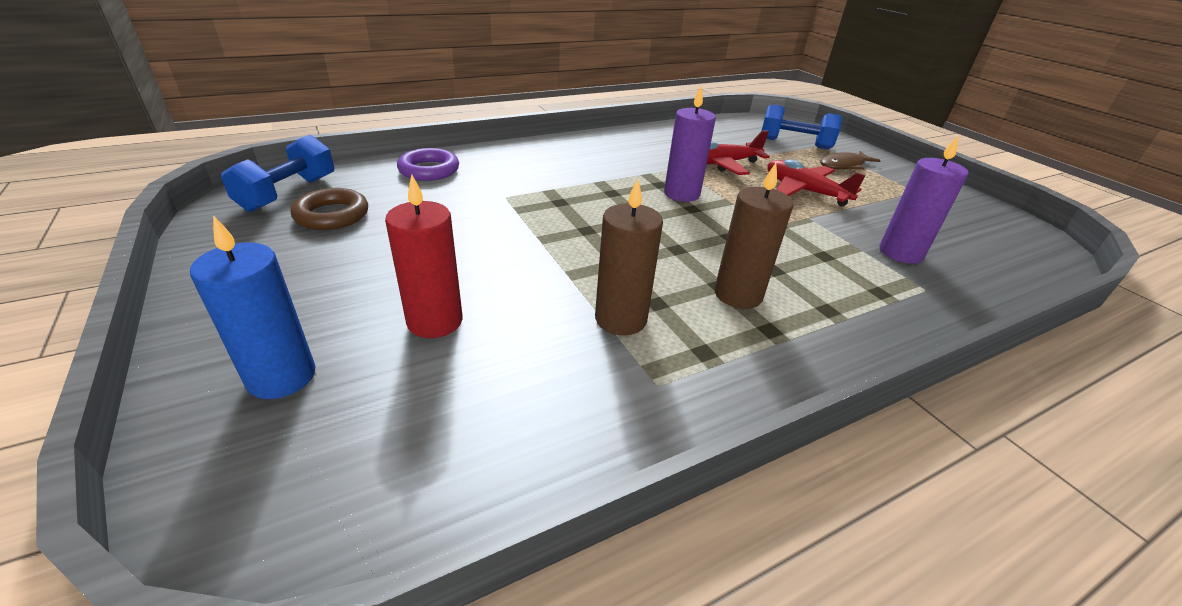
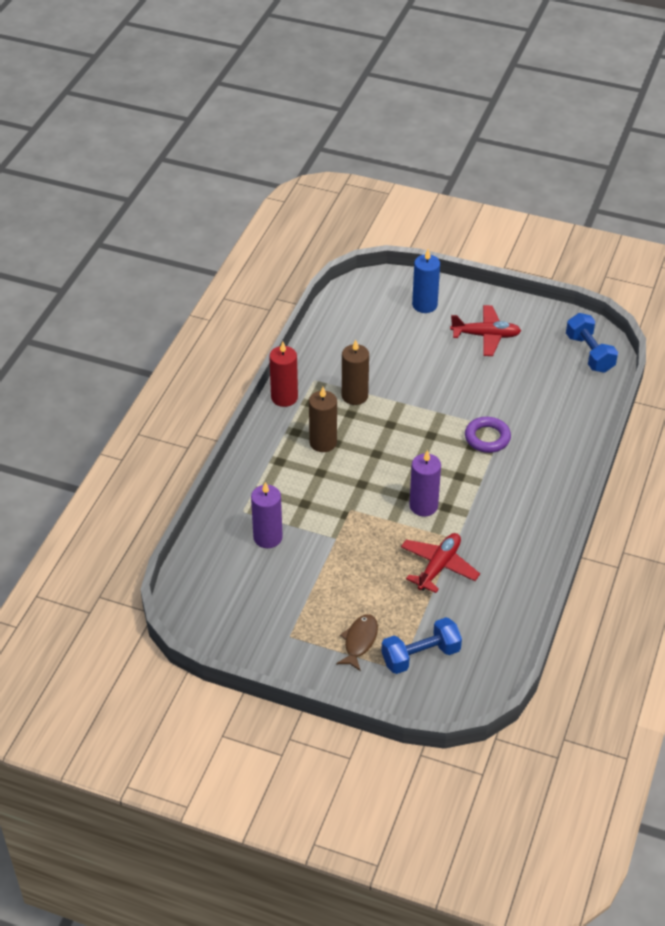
camera: 140 degrees right, 10 degrees up
brown ring [291,188,368,230] -> none
red candle [385,174,463,338] -> red candle moved to [269,342,298,407]
purple ring [397,148,459,181] -> purple ring moved to [465,417,511,453]
red plane [767,159,866,206] -> red plane moved to [450,305,521,356]

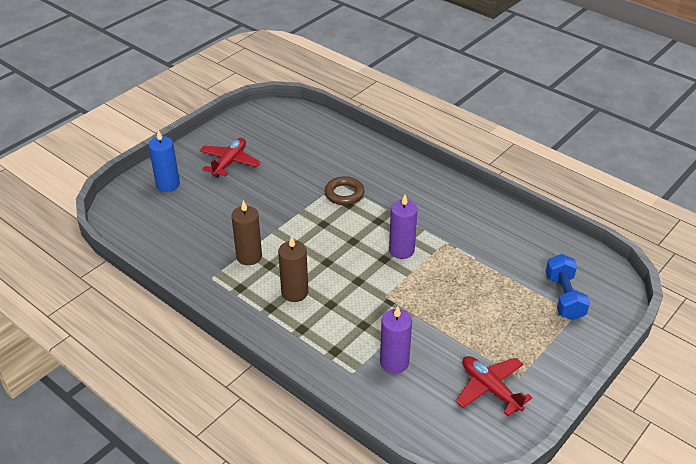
camera: 70 degrees left, 5 degrees down
red candle [269,342,298,407] -> none
brown fish [336,614,378,671] -> none
red plane [401,533,480,593] -> red plane moved to [456,356,533,416]
purple ring [465,417,511,453] -> brown ring [324,176,365,205]
blue dumbbell [566,313,618,373] -> none

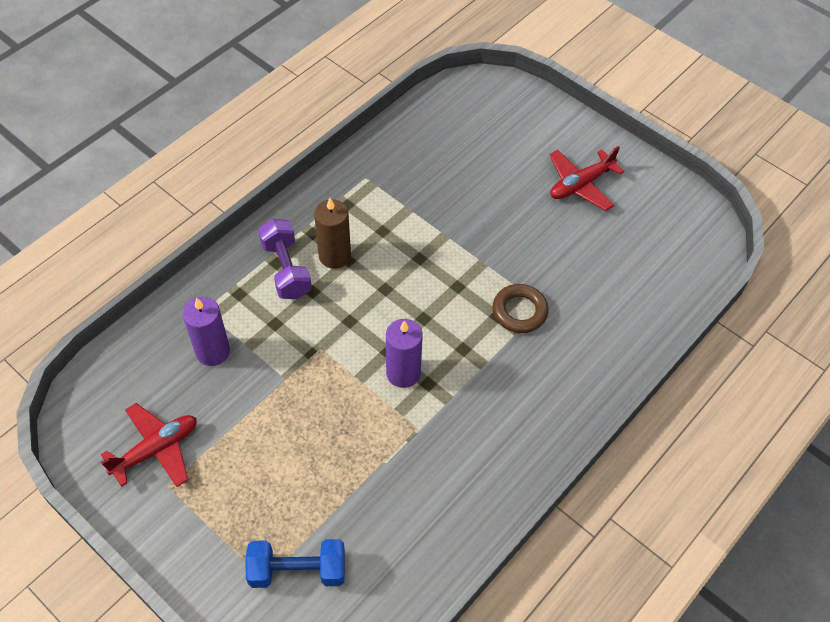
camera: 90 degrees right, 15 degrees up
blue candle [148,130,180,192] -> none
red plane [200,138,261,178] -> red plane turned 120 degrees clockwise [550,146,624,211]
brown candle [231,200,262,265] -> none
none -> purple dumbbell [258,219,312,299]

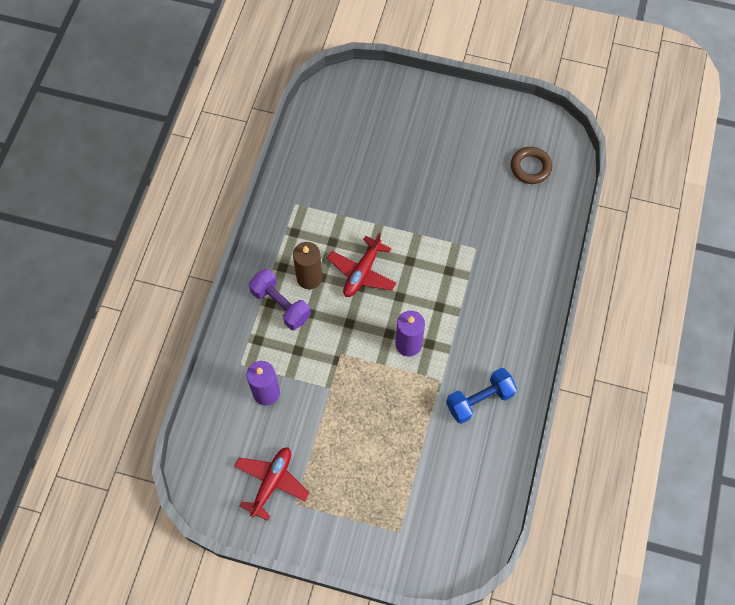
camera: 25 degrees left, 10 degrees up
blue dumbbell [246,539,345,588] -> blue dumbbell moved to [446,368,517,424]
brown ring [492,284,549,333] -> brown ring moved to [511,147,552,184]
red plane [550,146,624,211] -> red plane moved to [327,232,397,297]

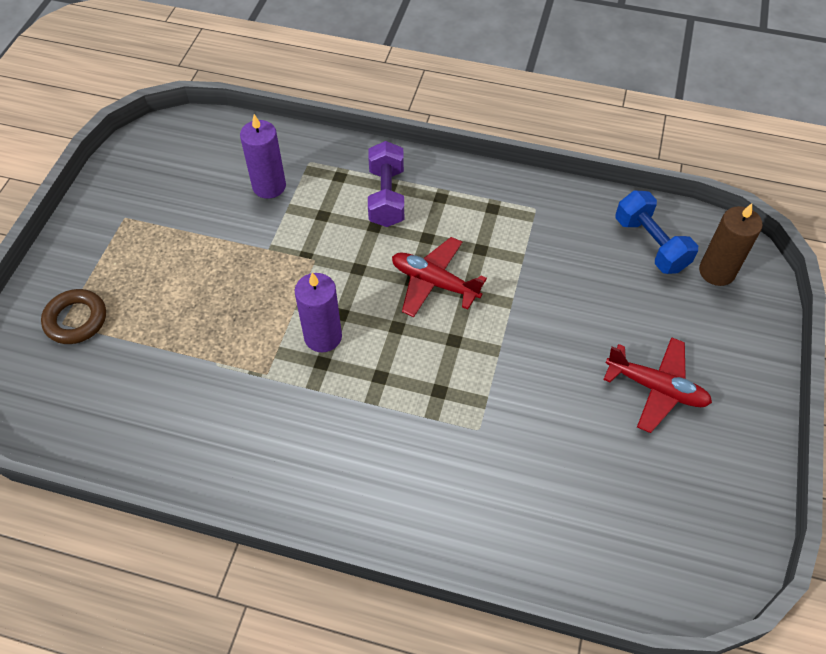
camera: 90 degrees right, 10 degrees down
red plane [234,447,310,521] -> red plane moved to [603,337,712,433]
purple dumbbell [249,269,311,330] -> purple dumbbell turned 45 degrees counterclockwise [368,141,404,227]
brown candle [293,242,323,289] -> brown candle moved to [699,203,763,286]
blue dumbbell [446,368,517,424] -> blue dumbbell moved to [615,190,698,274]
brown ring [511,147,552,184] -> brown ring moved to [41,289,106,344]

